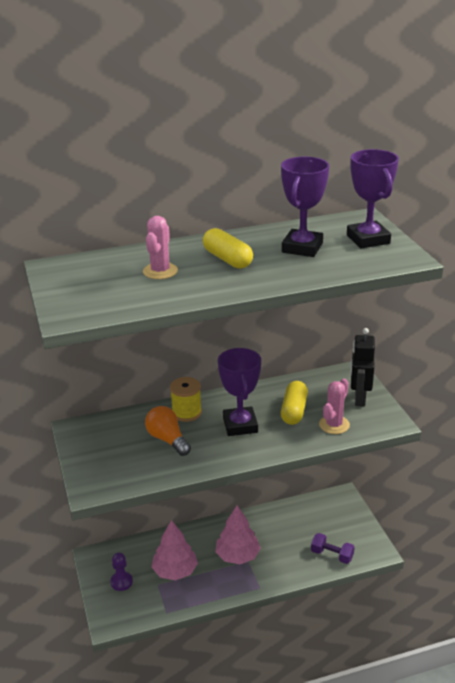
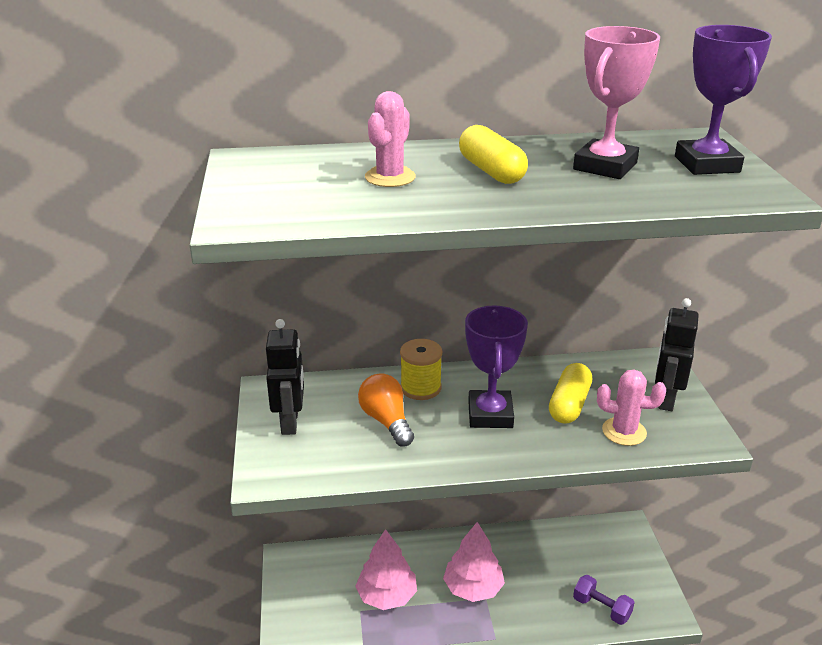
camera: 10 degrees right, 0 degrees up
purple pawn [110,553,133,591] -> none
purple trophy [281,157,329,257] -> pink trophy [573,26,660,179]
pink cactus [319,379,350,434] -> pink cactus turned 60 degrees clockwise [597,369,666,446]
none -> black robot [266,319,304,435]

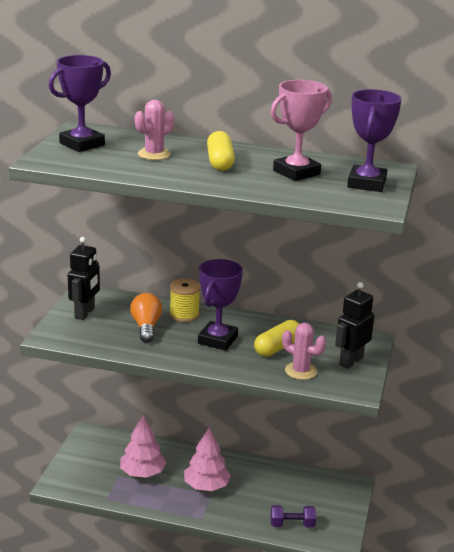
camera: 20 degrees right, 5 degrees down
purple dumbbell [573,575,635,625] -> purple dumbbell turned 60 degrees counterclockwise [271,505,316,528]
none -> purple trophy [49,55,111,152]

